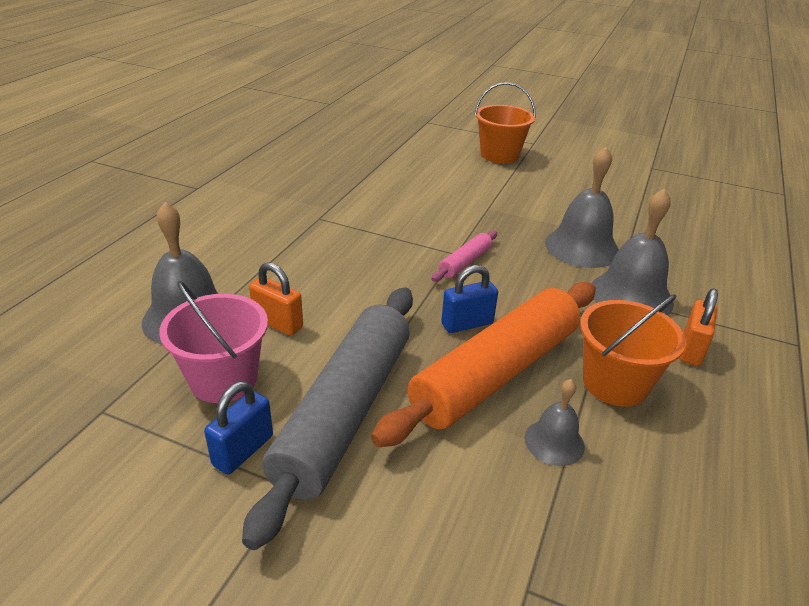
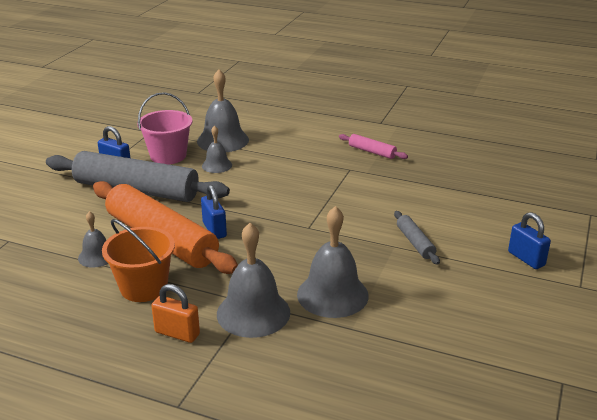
camera: 90 degrees right, 5 degrees down
orange padlock [249,262,303,336] -> grey bell [202,125,232,173]
pink rolling pin [431,230,497,282] -> pink rolling pin moved to [339,134,408,159]
orange bucket [474,82,536,163] -> blue padlock [508,212,551,269]
none -> grey rolling pin [394,211,440,265]

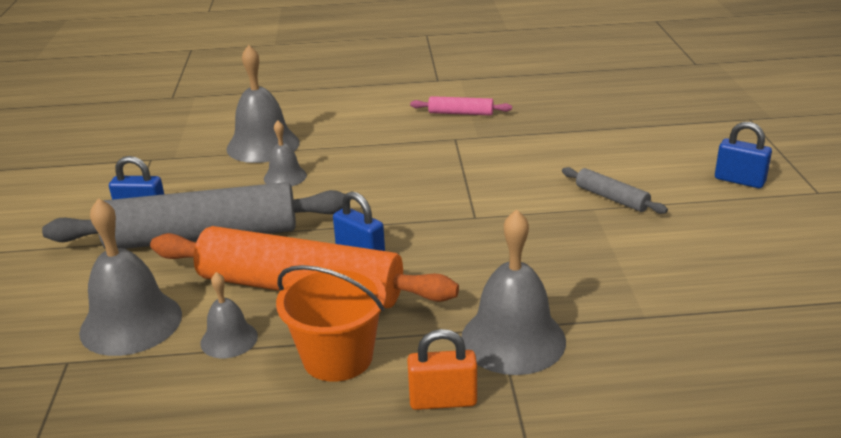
camera: 25 degrees left, 0 degrees up
pink bucket [137,92,192,164] -> none
grey bell [297,206,369,318] -> grey bell moved to [79,198,182,356]

